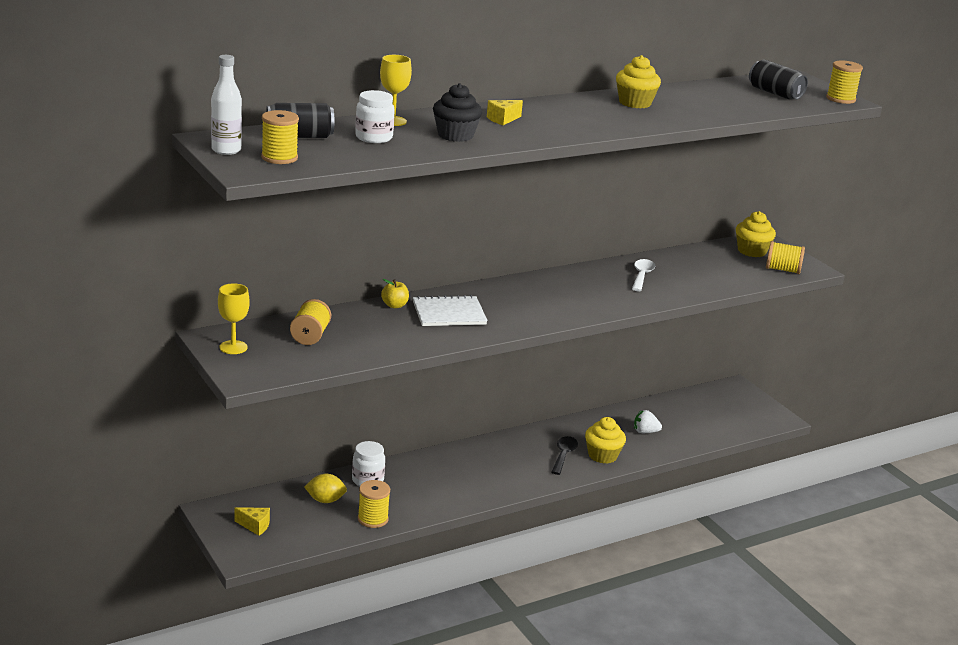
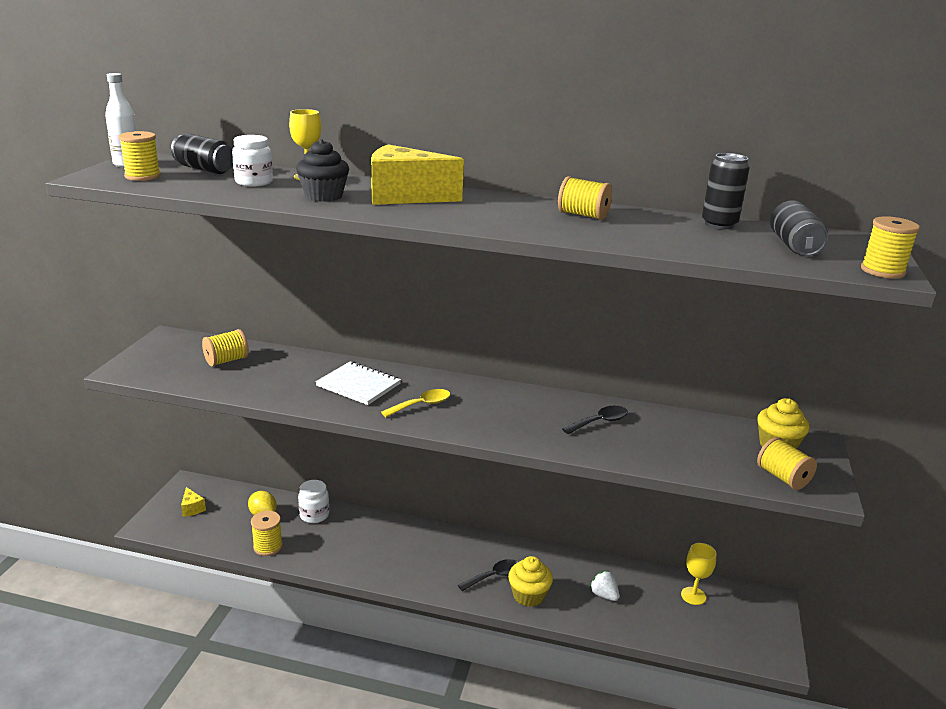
camera: 45 degrees right, 0 degrees up
yellow goblet [218,283,250,354] -> yellow goblet moved to [681,543,717,605]
yellow apple [381,279,409,308] -> none
yellow cheese [487,100,523,125] -> yellow cheese [371,144,464,205], size x2.30
yellow cupcake [616,55,661,108] -> yellow spool [558,176,612,220]
white spoon [632,259,655,291] -> black spoon [562,406,628,434]
none -> yellow spoon [381,389,450,417]
none -> black can [702,153,749,229]

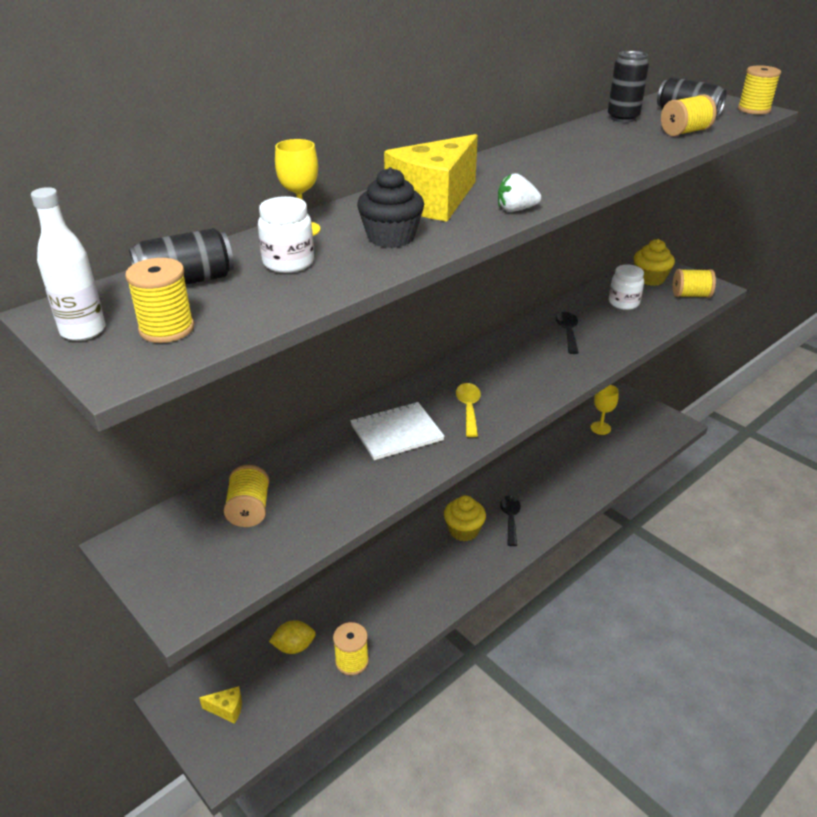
camera: 55 degrees left, 10 degrees up
white jar [298,480,329,523] -> white jar moved to [609,264,644,310]
yellow cupcake [508,556,553,607] -> yellow cupcake moved to [444,495,486,541]
yellow spool [558,176,612,220] -> yellow spool moved to [661,94,717,136]
white strawberry [590,571,619,601] -> white strawberry moved to [498,173,541,212]

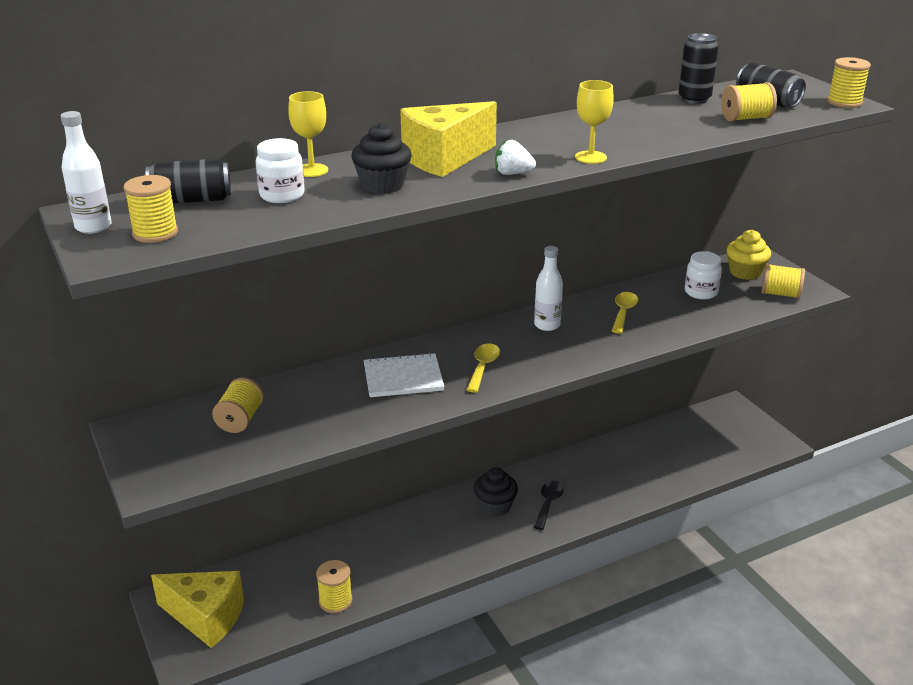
camera: 15 degrees right, 5 degrees down
yellow cheese [199,686,242,724] -> yellow cheese [151,571,244,648], size x2.30
yellow lemon [269,620,316,654] -> none
yellow cupcake [444,495,486,541] -> black cupcake [474,467,518,517]
black spoon [556,312,579,354] -> yellow spoon [612,292,638,334]
yellow goblet [591,385,619,435] -> yellow goblet moved to [575,80,614,164]
none -> white bottle [534,246,563,331]

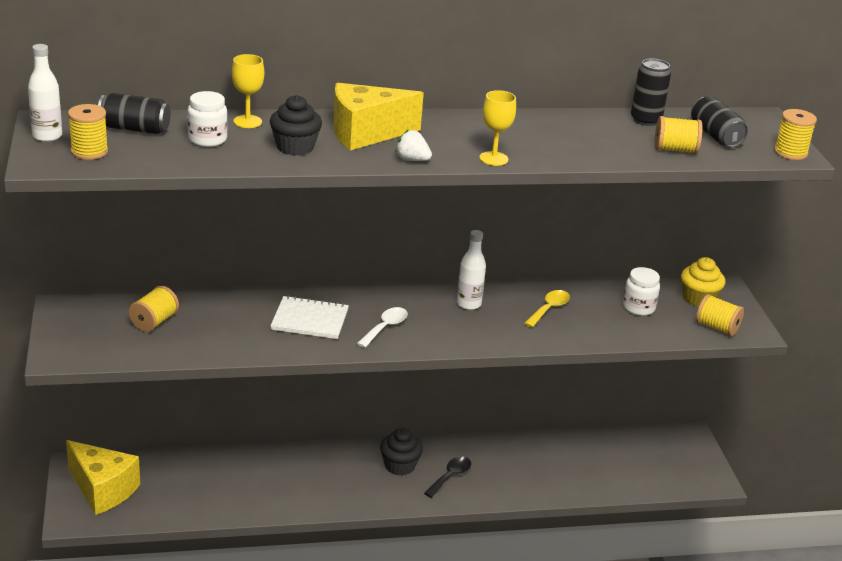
camera: 15 degrees right, 0 degrees up
yellow spool [316,560,353,613] -> none
yellow spoon [467,343,500,393] -> white spoon [357,307,408,348]

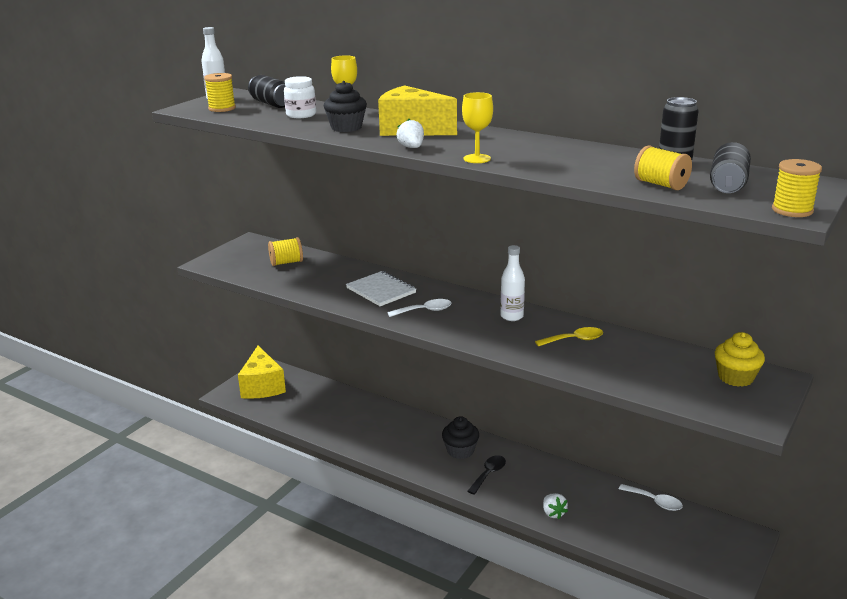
camera: 45 degrees right, 5 degrees down
black spoon [424,456,471,498] -> black spoon turned 45 degrees counterclockwise [467,455,506,495]
white jar [623,267,660,316] -> none
yellow spool [696,294,744,336] -> none
none -> white strawberry [543,493,568,519]
none -> white spoon [619,484,683,511]

